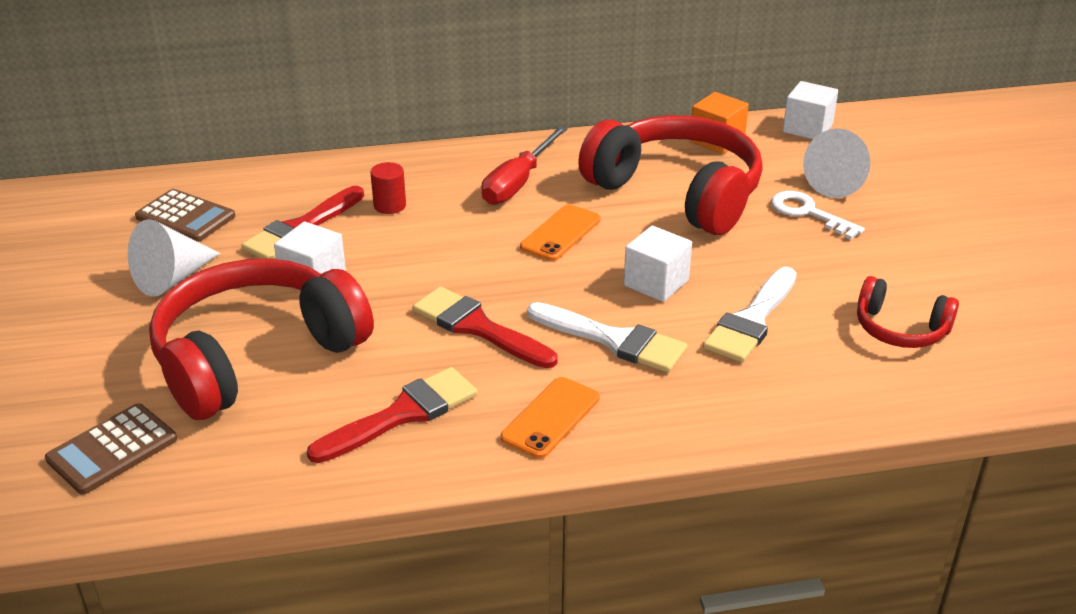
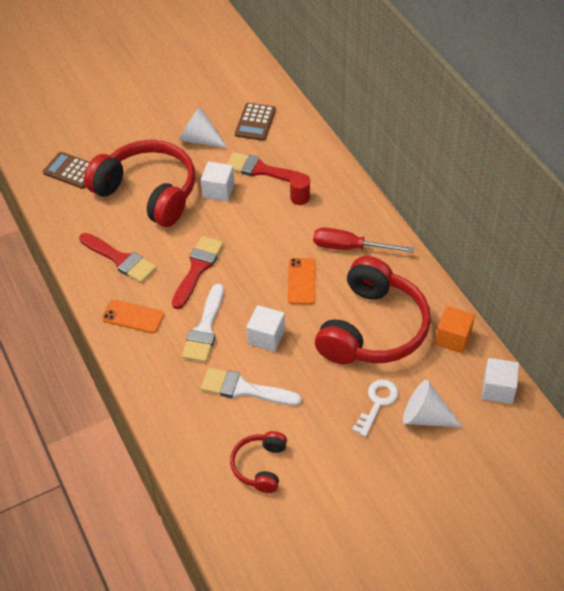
camera: 75 degrees right, 15 degrees up
orange phone [520,204,601,261] -> orange phone turned 75 degrees clockwise [288,258,315,304]

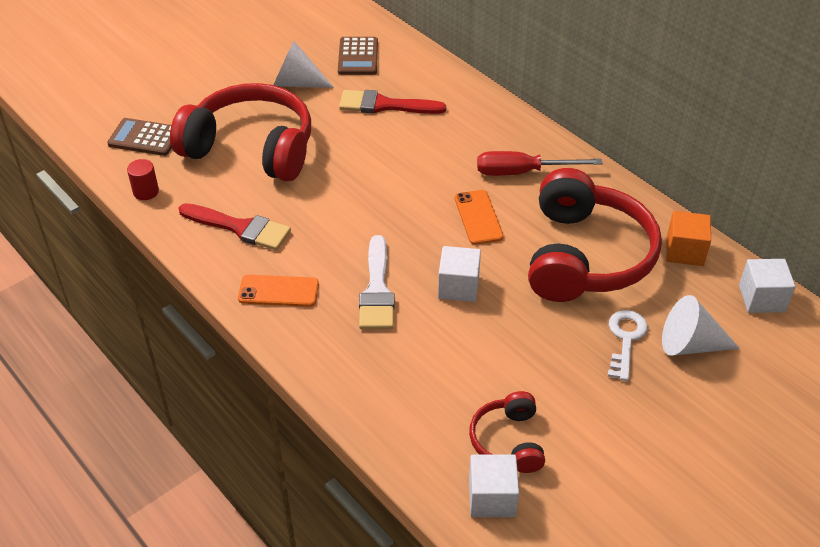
camera: 15 degrees left, 5 degrees down
red brush [172,236,224,309] -> none
white cube [201,161,234,201] -> white cube moved to [469,455,519,517]
white brush [201,368,302,406] -> none
red cylinder [290,174,310,205] -> red cylinder moved to [127,159,159,200]

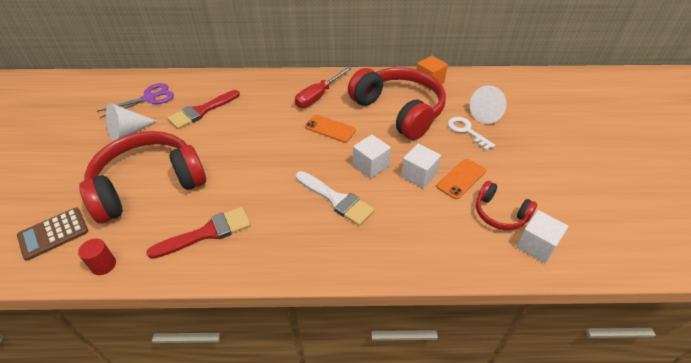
camera: 50 degrees left, 0 degrees up
orange phone [238,275,319,307] -> orange phone moved to [437,159,486,199]
brown calculator [338,37,378,75] -> purple scissors [97,83,174,118]
white cube [739,259,795,313] -> white cube moved to [401,144,441,189]

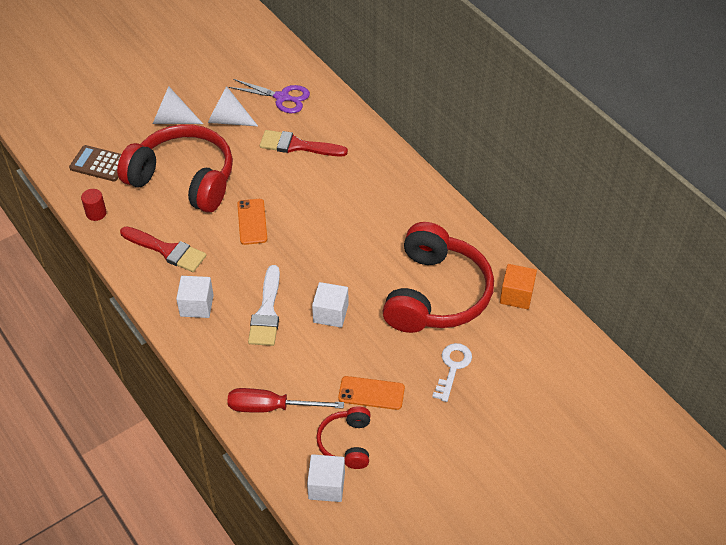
camera: 55 degrees right, 5 degrees up
red screwdriver [295,66,352,108] -> red screwdriver moved to [227,388,344,413]
orange phone [305,115,356,142] -> orange phone moved to [237,199,267,245]
white cube [401,144,441,189] -> white cube moved to [176,276,214,318]
white cone [470,85,506,124] -> white cone moved to [153,86,203,124]

